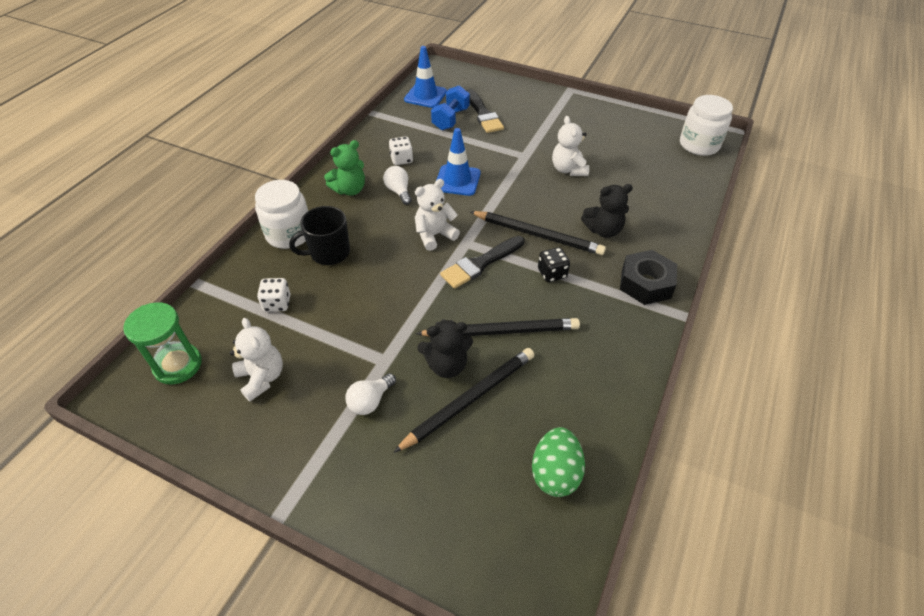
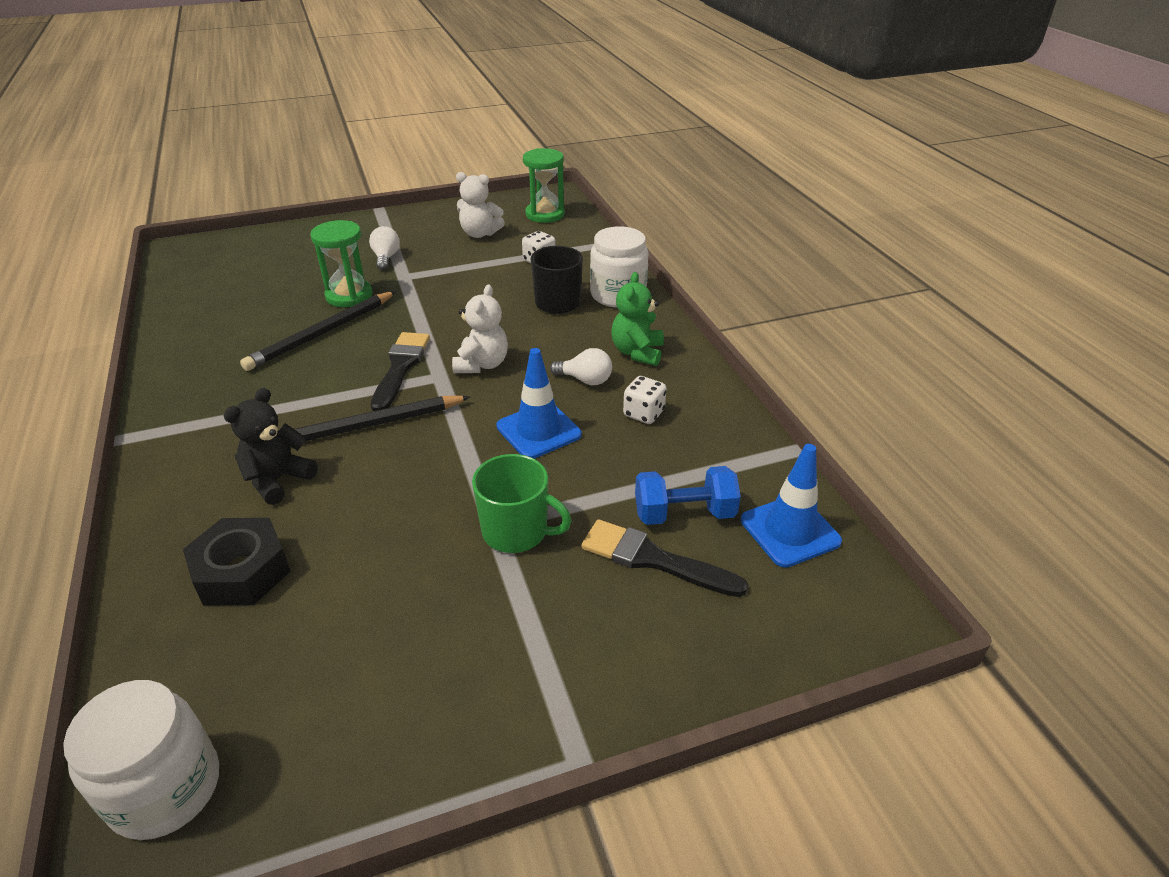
camera: 135 degrees right, 10 degrees down
black pencil [393,348,534,453] -> none
black teddy bear [417,319,473,378] -> green hourglass [310,220,373,307]
blue dumbbell [431,85,470,130] -> blue dumbbell turned 75 degrees counterclockwise [635,466,741,525]
green egg [532,427,585,497] -> none
black dice [538,247,570,282] -> none
white teddy bear [552,116,589,176] -> none
black nut [620,250,677,305] -> black nut moved to [183,518,290,606]
none -> green mug [472,454,572,553]

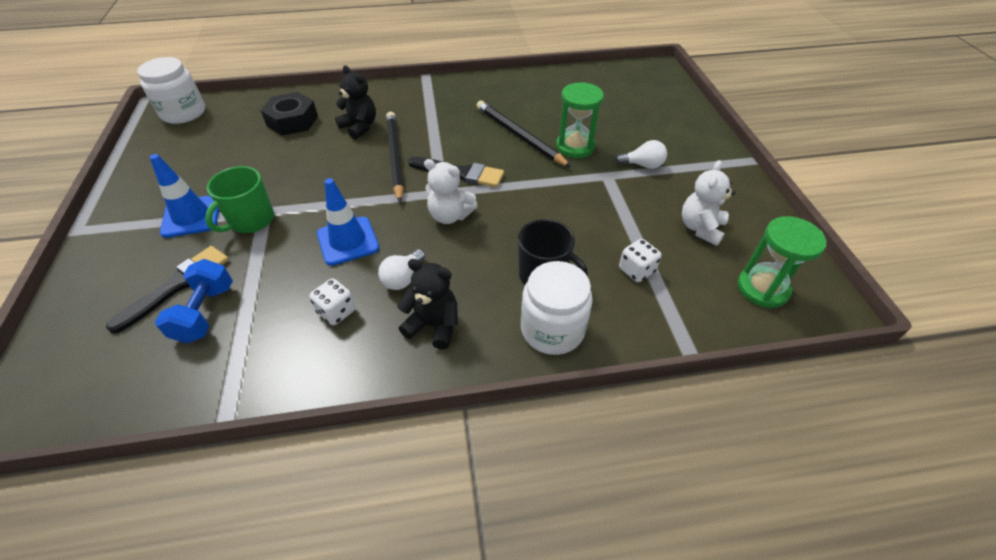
camera: 100 degrees right, 10 degrees up
green teddy bear [611,272,664,366] -> black teddy bear [397,259,458,349]
blue traffic cone [741,444,842,568] -> blue traffic cone moved to [150,154,219,238]

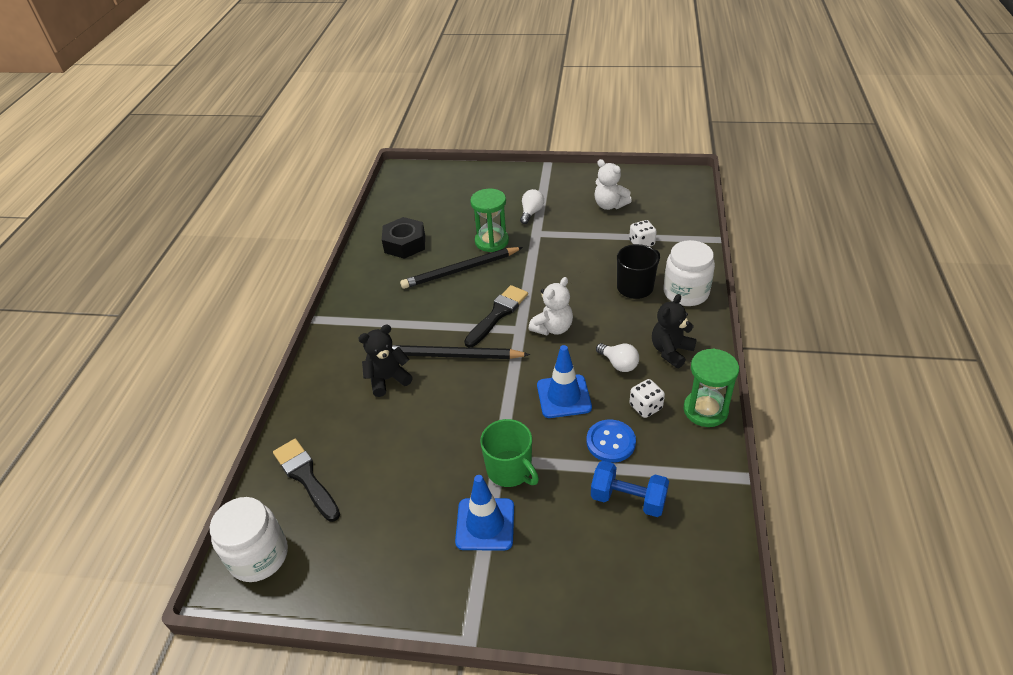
camera: 70 degrees left, 5 degrees down
black brush [106,246,229,333] -> black brush moved to [273,439,340,522]
black nut [261,92,318,136] -> black nut moved to [382,217,425,259]
green hourglass [738,216,827,308] -> green hourglass moved to [684,349,739,427]
none -> blue button [587,420,636,463]

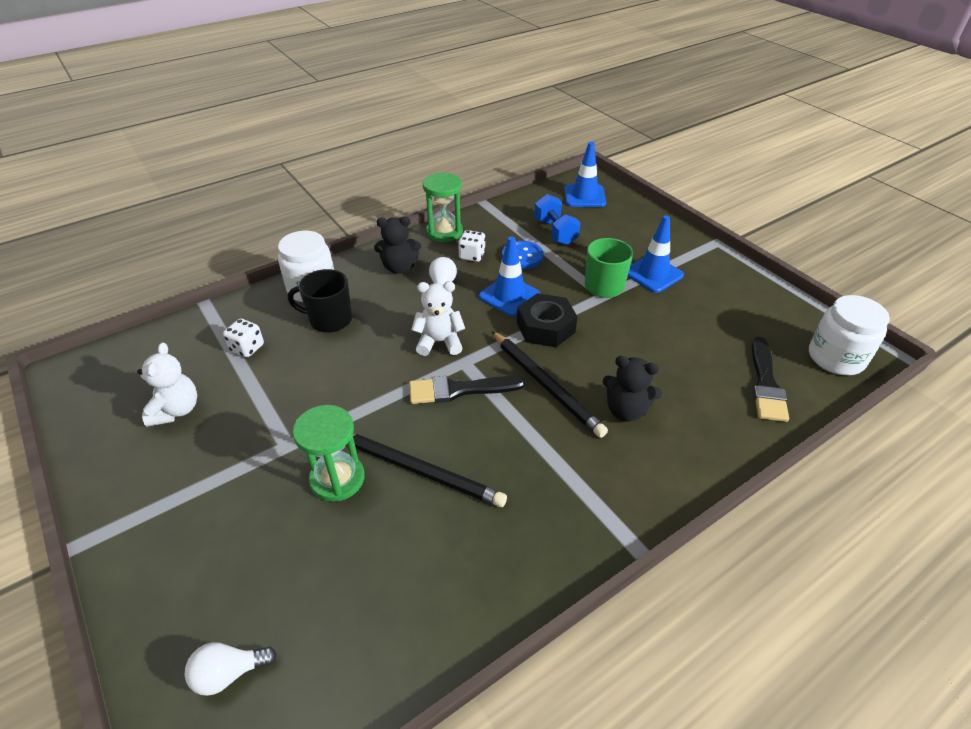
camera: 135 degrees left, 0 degrees up
black nut [382,217,425,259] -> black nut moved to [517,293,578,347]
white light bulb [520,189,544,224] -> white light bulb moved to [185,642,277,696]
none -> blue traffic cone [564,142,606,207]

